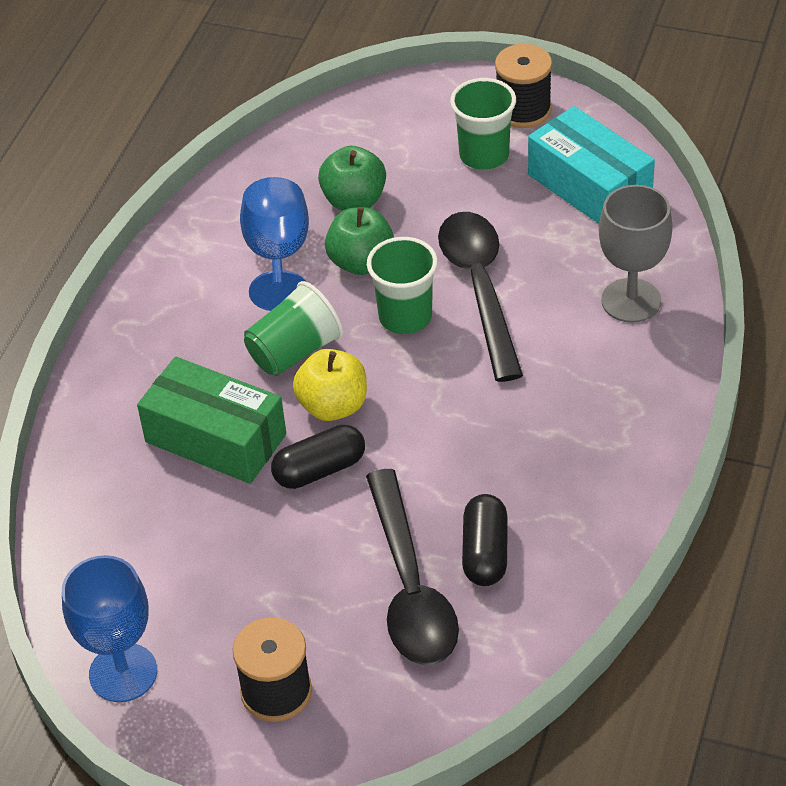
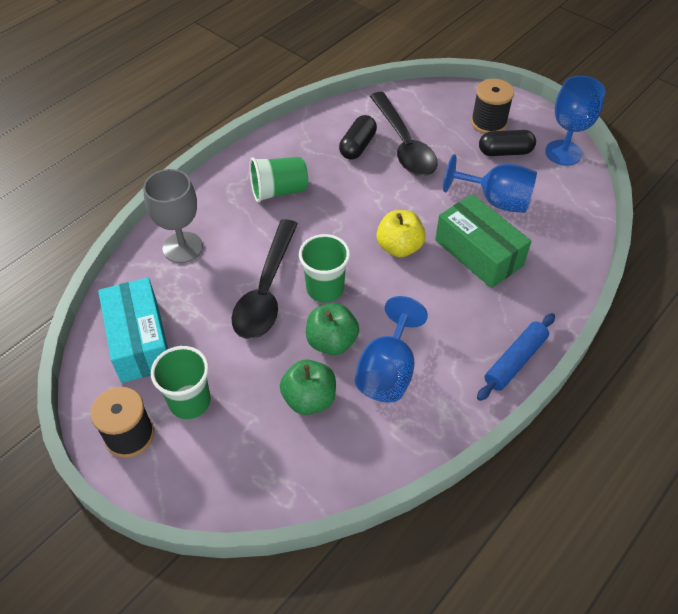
camera: 160 degrees left, 5 degrees up
green cup [244,281,343,376] -> green cup moved to [249,157,308,203]
black capsule [271,425,365,489] -> black capsule moved to [479,130,536,156]
black spoon [366,469,459,665] -> black spoon turned 150 degrees clockwise [370,92,438,176]
none -> blue goblet [443,154,537,213]
none -> blue rolling pin [477,313,555,401]

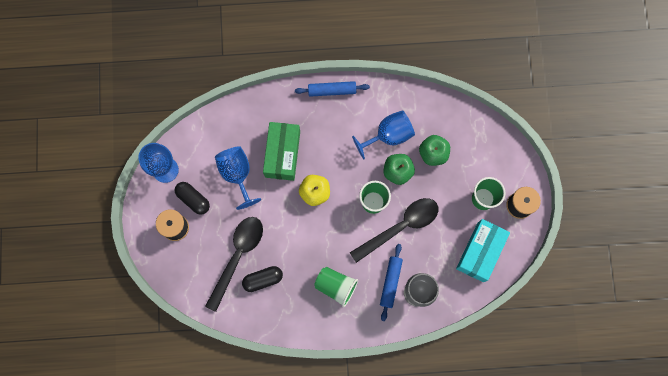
camera: 135 degrees left, 25 degrees up
none -> blue rolling pin [380,244,403,321]

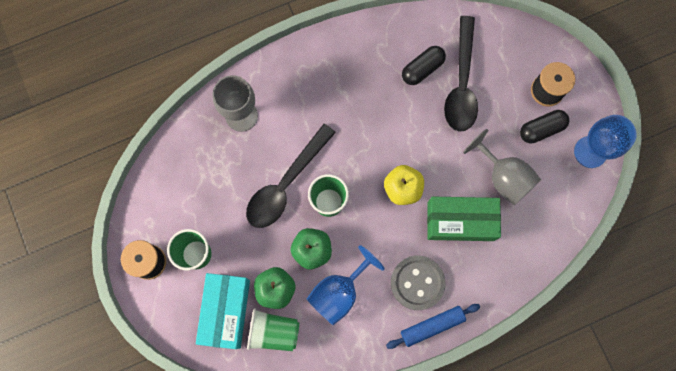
camera: 160 degrees right, 0 degrees up
black capsule [175,182,210,215] -> black capsule turned 45 degrees counterclockwise [520,110,569,144]
blue goblet [215,146,261,210] -> grey goblet [463,129,541,205]
green box [263,122,300,181] -> green box turned 75 degrees counterclockwise [427,197,501,241]
green cup [314,267,358,307] -> green cup moved to [247,308,299,351]
blue rolling pin [380,244,403,321] -> none
turquoise box [456,219,510,282] -> turquoise box moved to [196,273,250,349]
none -> grey button [391,256,445,310]

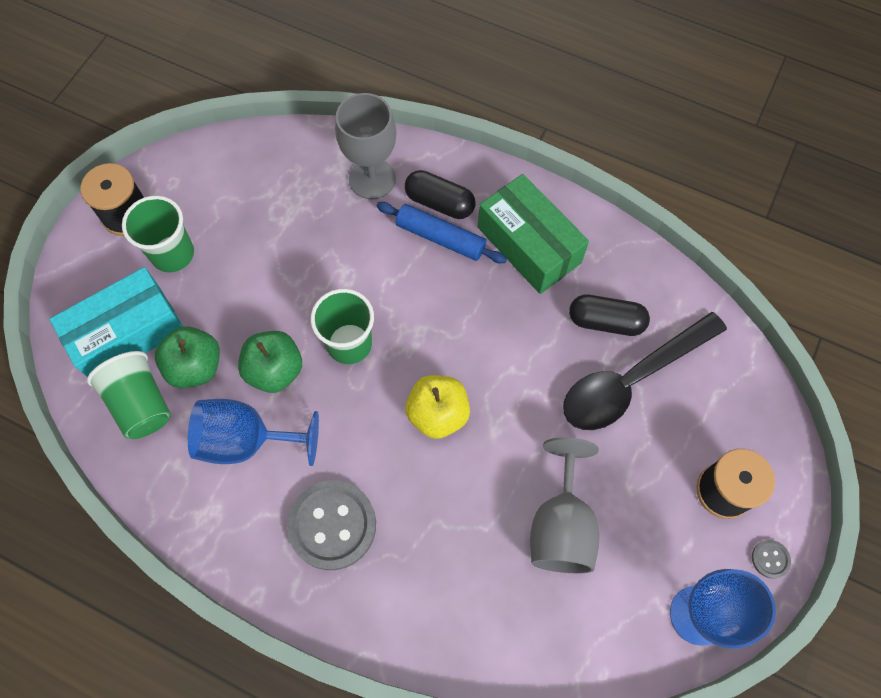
camera: 50 degrees right, 10 degrees down
black spoon [246,124,336,228] -> none
blue rolling pin [386,304,480,349] -> blue rolling pin moved to [376,202,507,263]
green box [427,197,501,241] -> green box moved to [478,174,589,294]
black capsule [520,110,569,144] -> black capsule moved to [405,170,476,219]
none -> grey button [752,540,791,579]

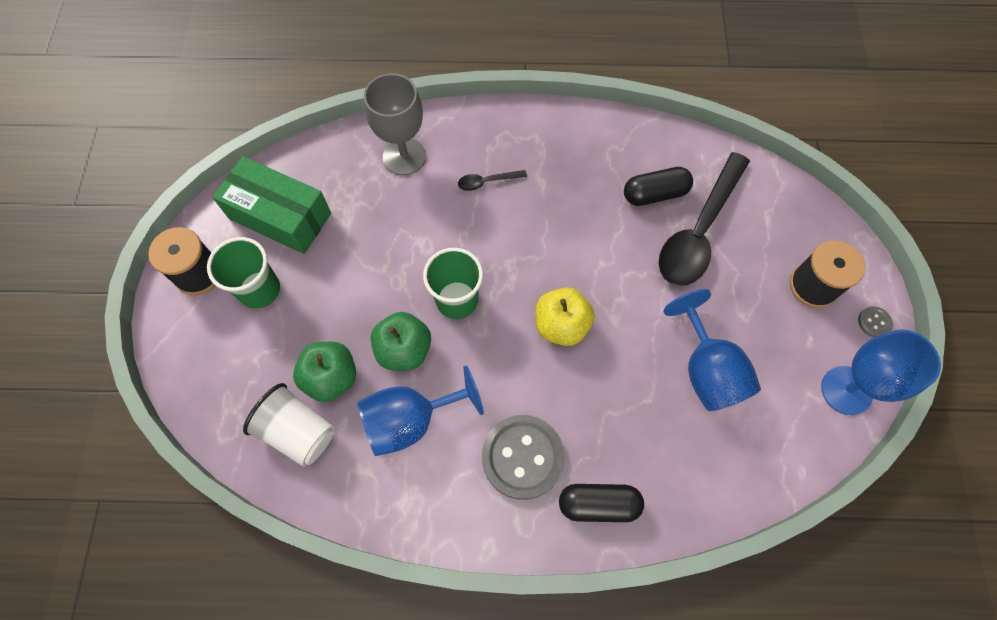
camera: 25 degrees left, 0 degrees up
turquoise box [49,267,183,377] -> none
green cup [87,351,171,439] -> white cup [243,383,334,467]
blue rolling pin [376,202,507,263] -> black spoon [458,170,527,191]
black capsule [405,170,476,219] -> black capsule moved to [559,484,644,522]
green box [478,174,589,294] -> green box moved to [212,156,331,254]
grey goblet [530,437,599,573] -> blue goblet [664,289,761,411]

